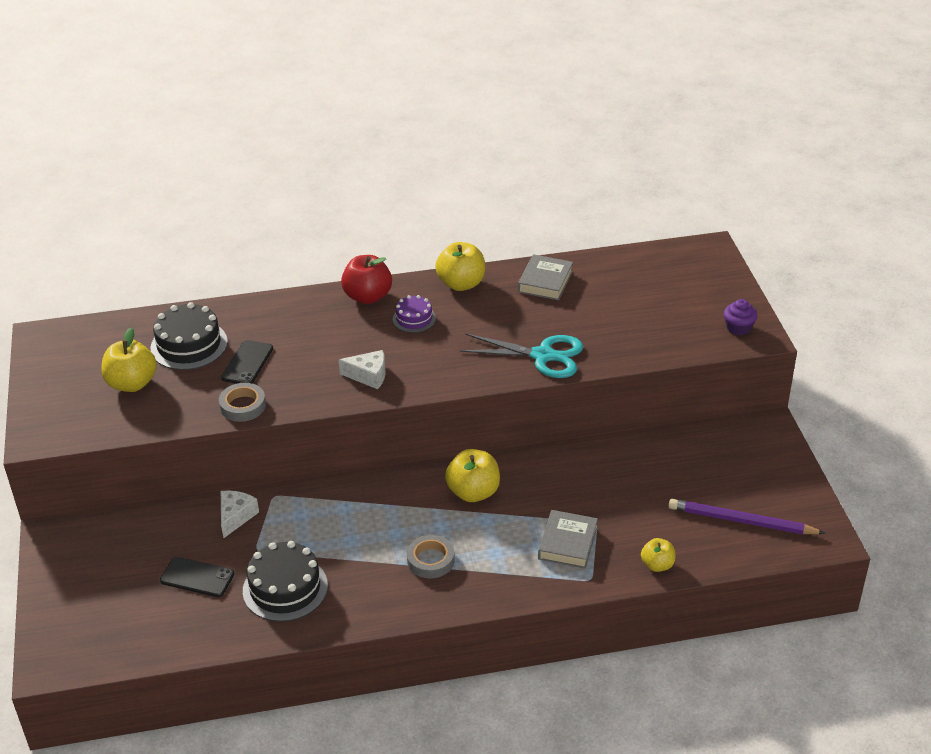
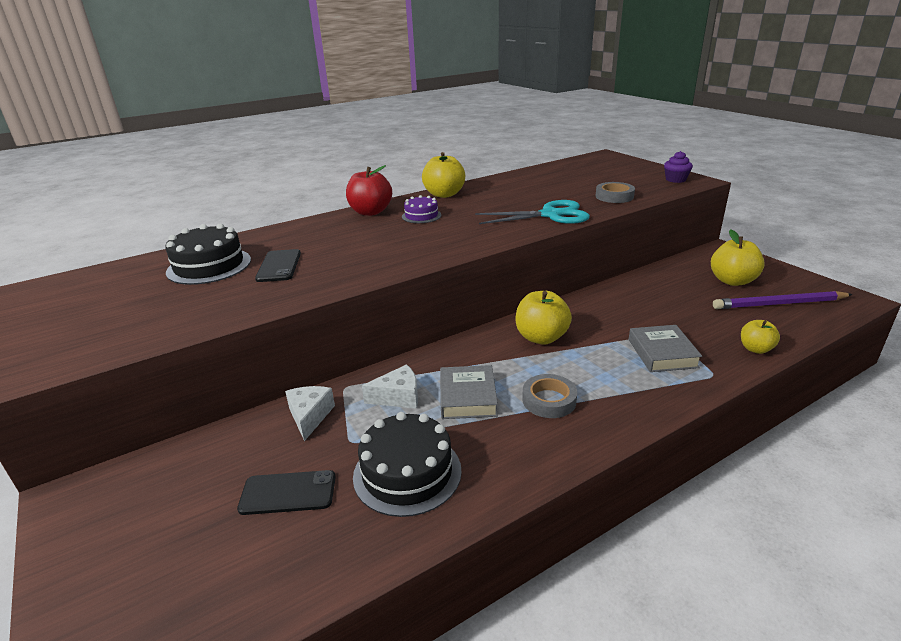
camera: 20 degrees left, 10 degrees down
yellow apple [101,328,157,392] -> yellow apple moved to [711,230,765,286]
grey tape [219,383,266,422] -> grey tape moved to [595,182,635,203]
white cheese [339,350,385,389] -> white cheese moved to [362,364,418,409]
grey book [518,254,573,300] -> grey book moved to [440,365,498,419]

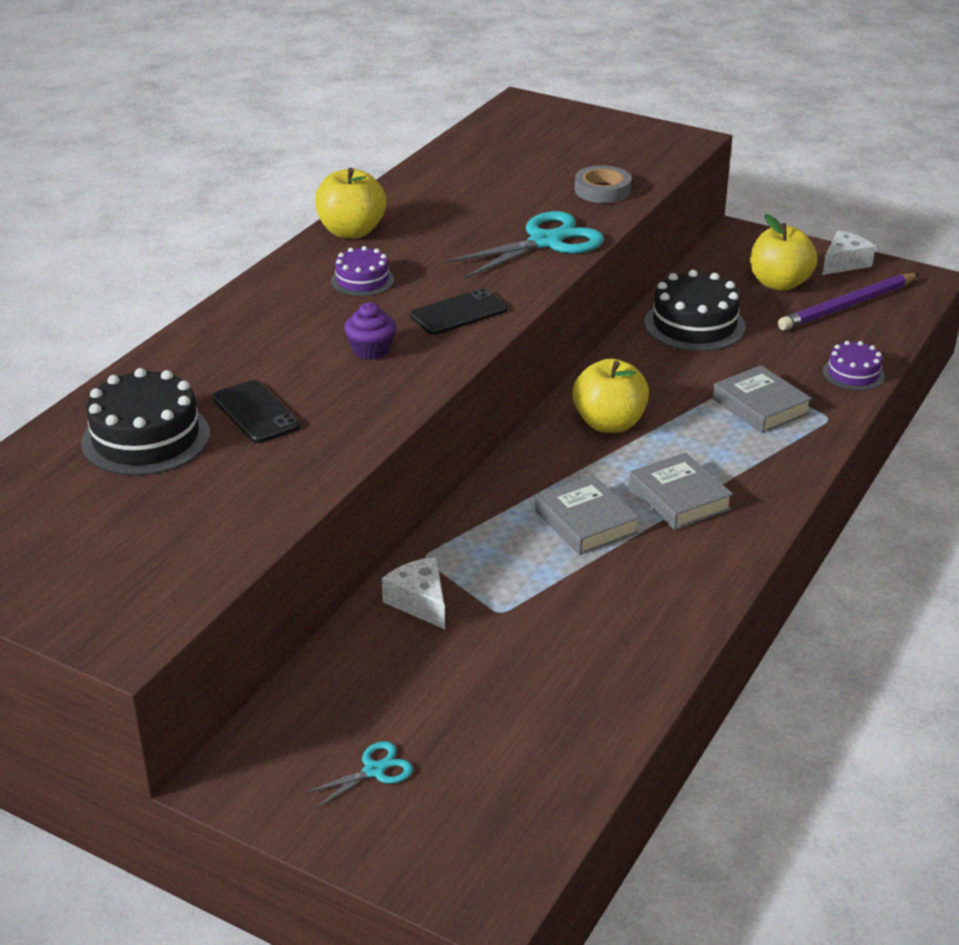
camera: 30 degrees left, 5 degrees up
black phone [237,470,336,515] -> black phone moved to [410,288,508,335]
red apple [346,165,392,216] -> none
black cake [353,412,462,517] -> black cake moved to [644,270,746,351]
white cheese [362,364,418,409] -> white cheese moved to [822,230,875,275]
grey tape [522,374,577,418] -> grey book [629,452,733,530]
purple cupcake [664,151,693,183] -> purple cupcake moved to [344,302,396,360]
yellow apple [741,320,780,354] -> purple cake [823,341,885,391]
none -> turquoise scissors [303,741,413,809]

